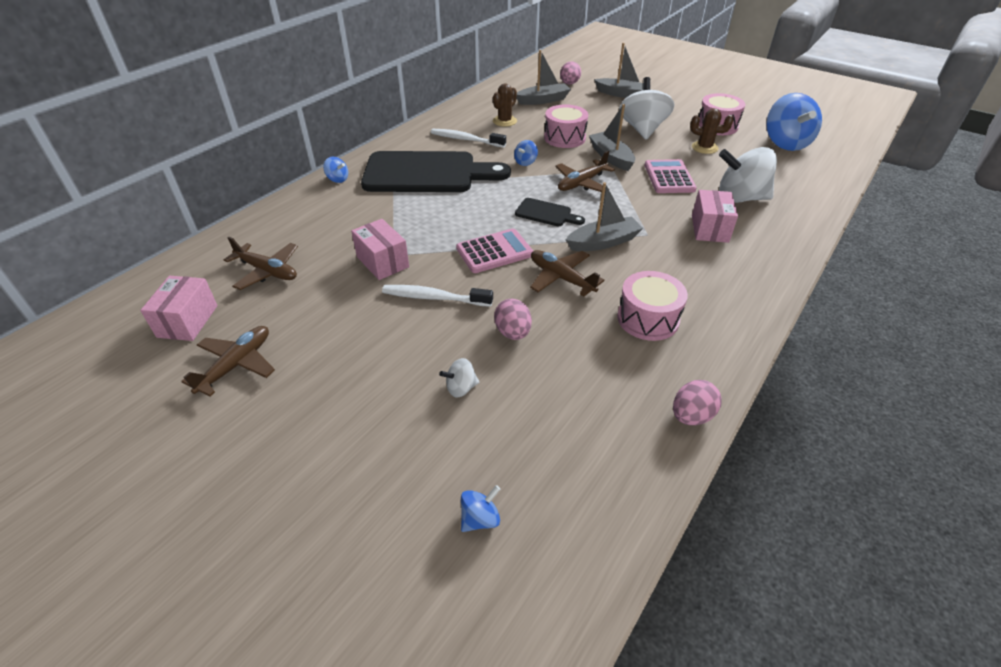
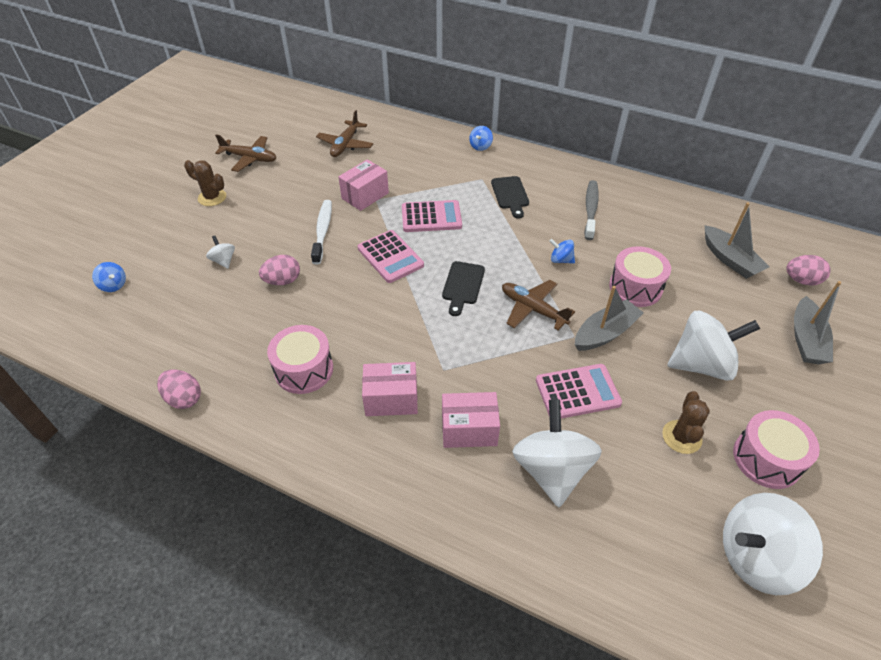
camera: 80 degrees right, 5 degrees up
pink box [140,276,218,341] -> pink box moved to [362,362,418,416]
black cutting board [361,151,511,192] -> black cutting board [491,176,529,219], size x0.43
white toothbrush [431,129,506,147] -> grey toothbrush [584,180,599,240]
brown cactus [493,83,517,127] -> brown cactus moved to [184,160,226,206]
brown plane [530,250,605,296] -> none
grey boat [566,182,643,251] -> none
blue spinning top [766,93,822,151] -> white spinning top [723,493,823,595]
none -> pink calculator [402,200,462,232]

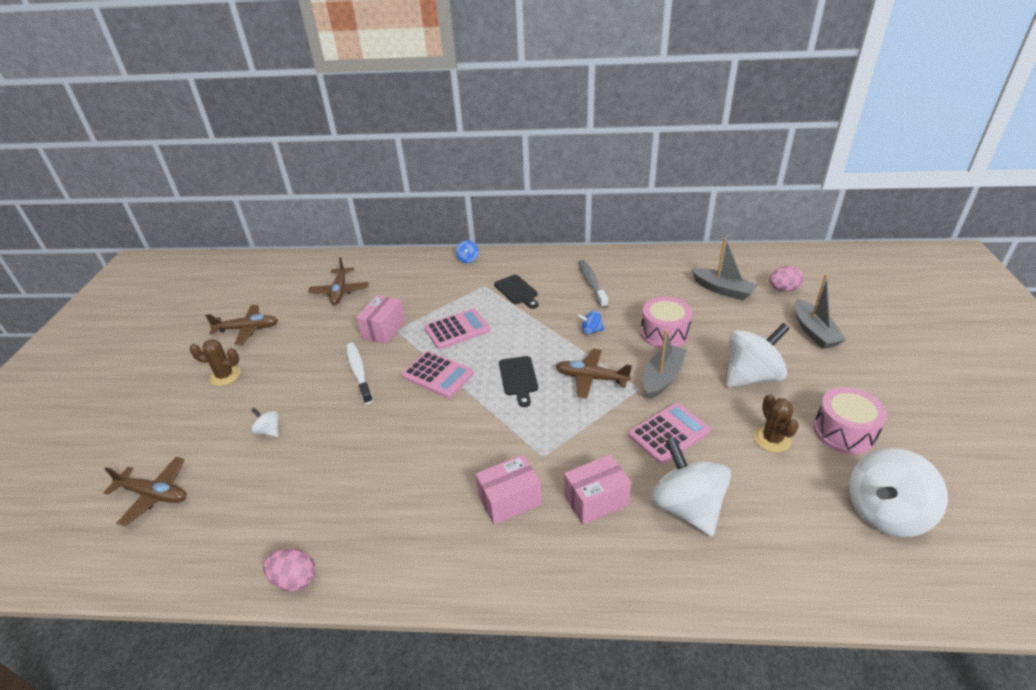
camera: 20 degrees left, 10 degrees down
blue spinning top [92,262,126,292] -> brown plane [103,457,186,526]
pink egg [259,255,300,285] -> none
pink drum [267,325,333,394] -> none

